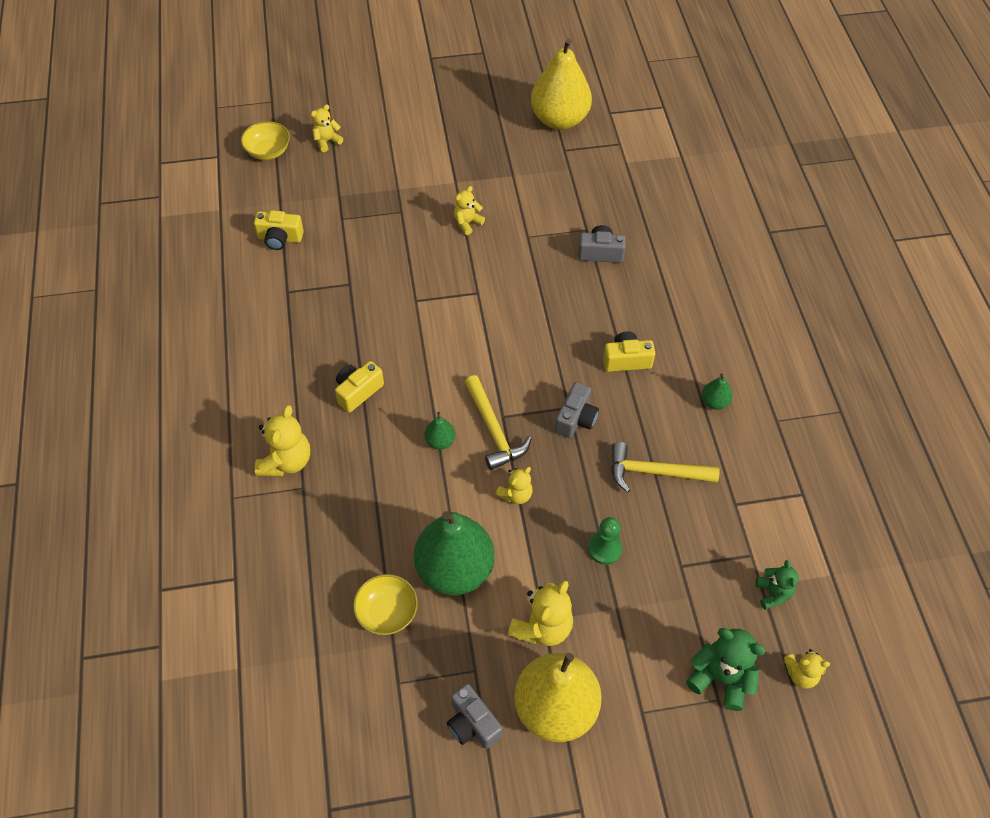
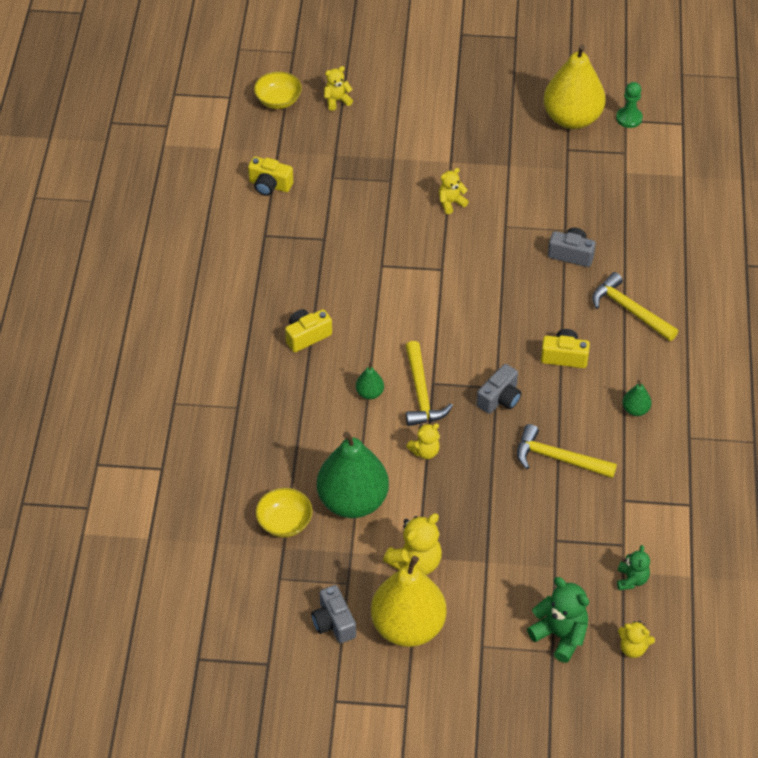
camera: 15 degrees right, 5 degrees down
yellow teddy bear [255,405,310,477] -> none
green pawn [588,517,622,565] -> green pawn moved to [616,82,643,128]
none -> yellow hammer [592,272,678,341]

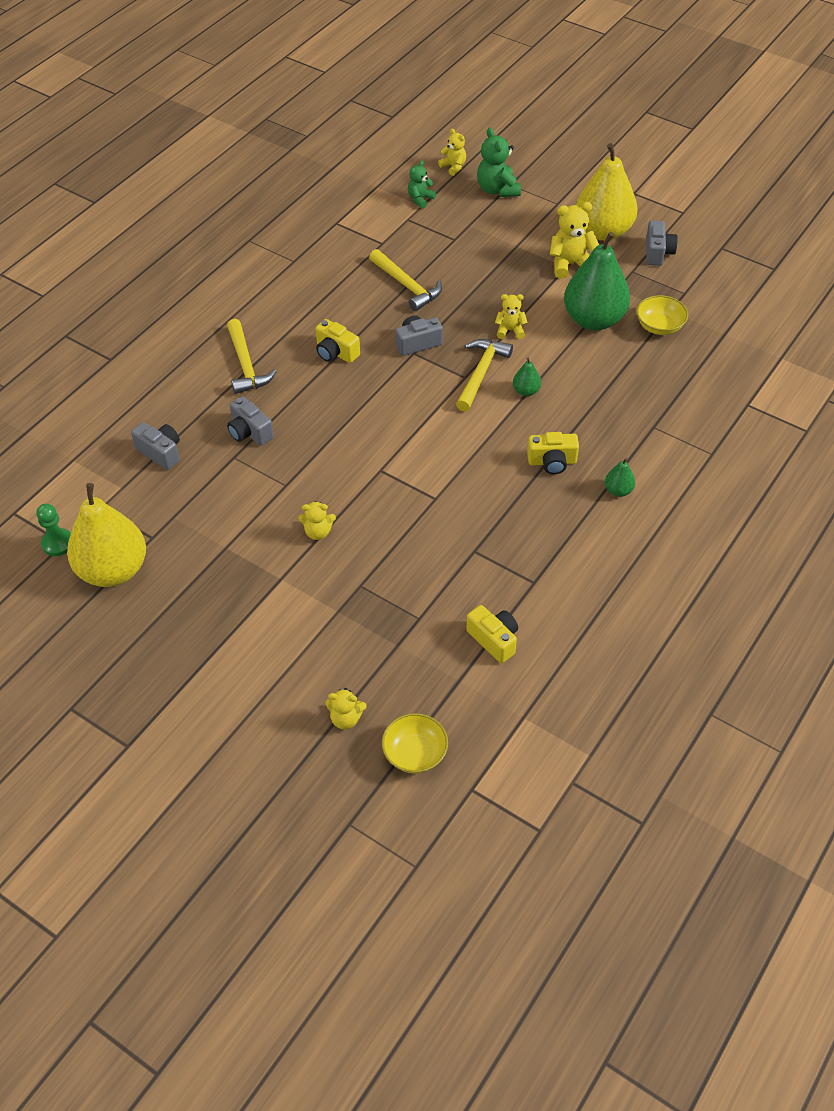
camera: 150 degrees left, 0 degrees up
green pear [622,380,652,416] -> green pear moved to [605,458,635,497]
none -> grey camera [131,422,180,470]

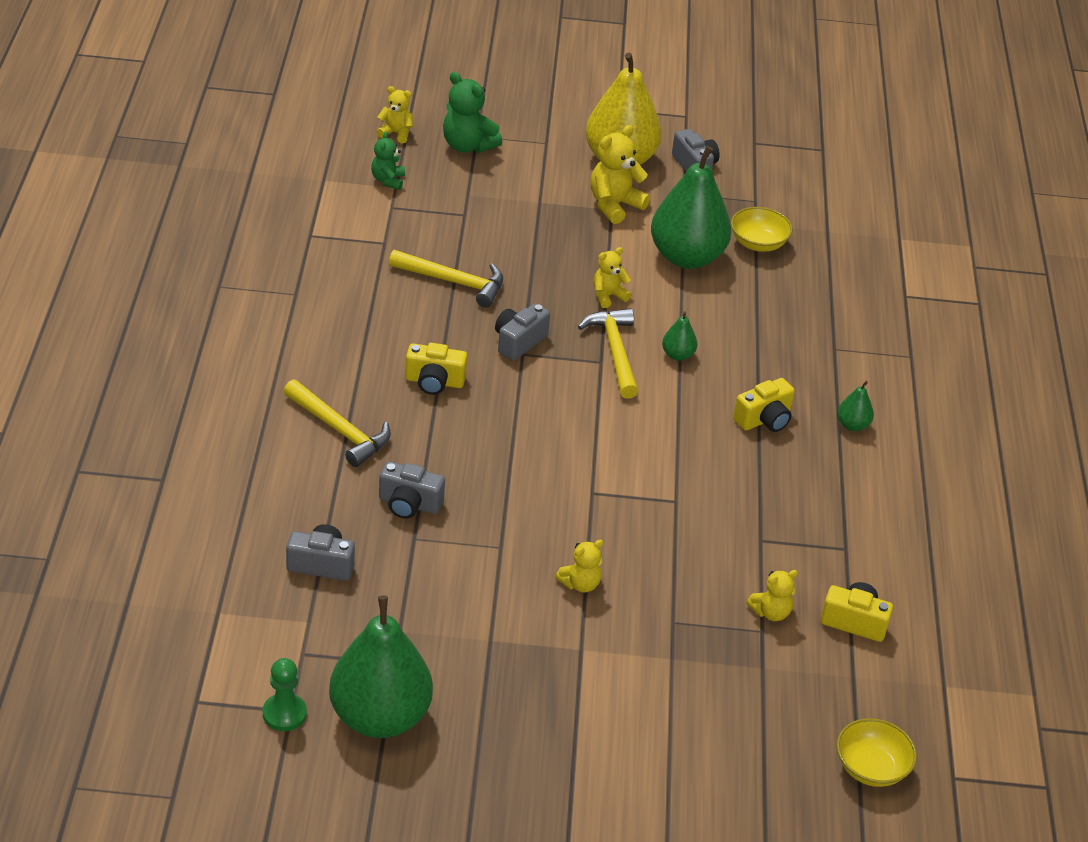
camera: 35 degrees left, 10 degrees down
yellow pear [67,483,146,587] -> green pear [329,595,433,738]
yellow teddy bear [325,688,367,729] -> yellow teddy bear moved to [746,570,798,621]

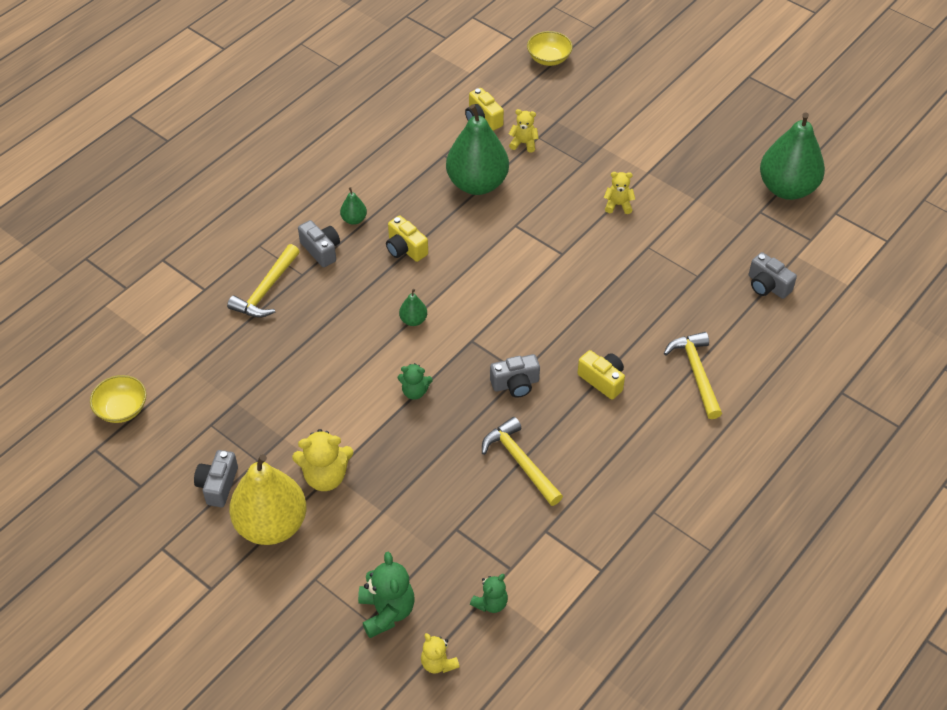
camera: 140 degrees left, 10 degrees up
green pawn [263,658,307,731] -> none
grey camera [379,461,445,519] -> grey camera moved to [298,220,340,267]
yellow hammer [578,308,638,399] -> yellow hammer moved to [227,244,300,318]
yellow teddy bear [594,247,631,308] -> green teddy bear [398,363,433,400]
green pear [651,146,731,269] -> green pear moved to [446,104,509,195]
yellow bowl [731,207,792,252] -> yellow bowl moved to [90,375,146,423]
yellow camera [733,378,795,432] -> yellow camera turned 135 degrees counterclockwise [386,216,428,262]

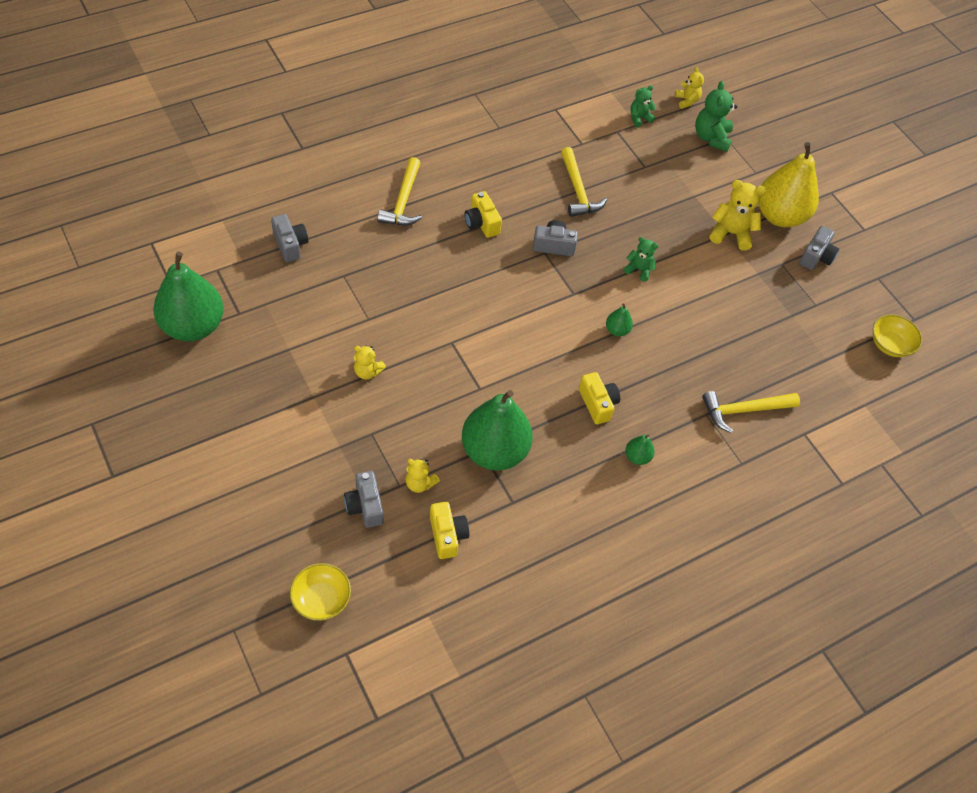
camera: 165 degrees left, 5 degrees up
yellow hammer [227,244,300,318] -> yellow hammer turned 150 degrees counterclockwise [702,391,800,433]
grey camera [298,220,340,267] -> grey camera moved to [344,471,384,528]

